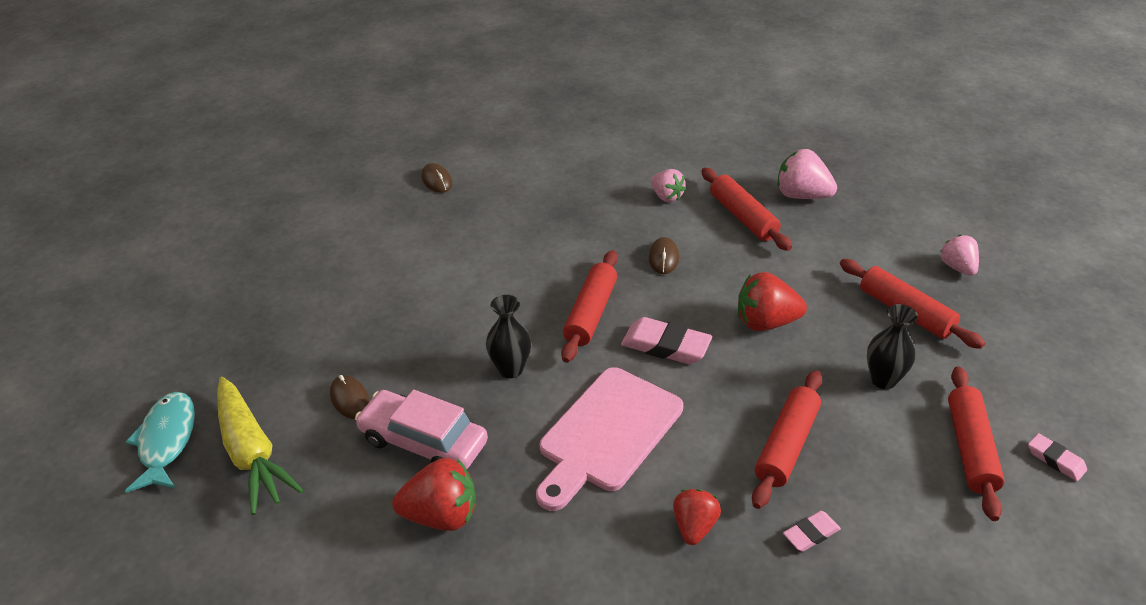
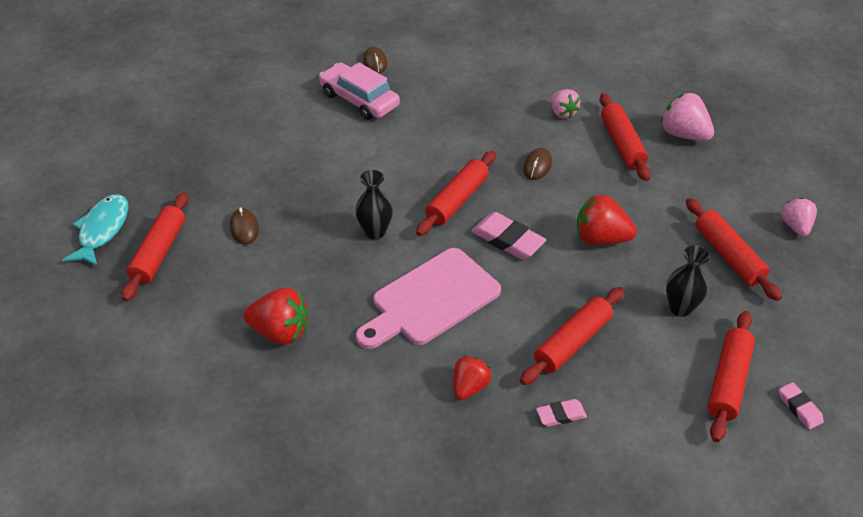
camera: 15 degrees right, 5 degrees up
yellow carrot [217,377,303,515] -> red rolling pin [122,192,189,302]
pink car [355,389,488,470] -> pink car moved to [319,62,400,120]

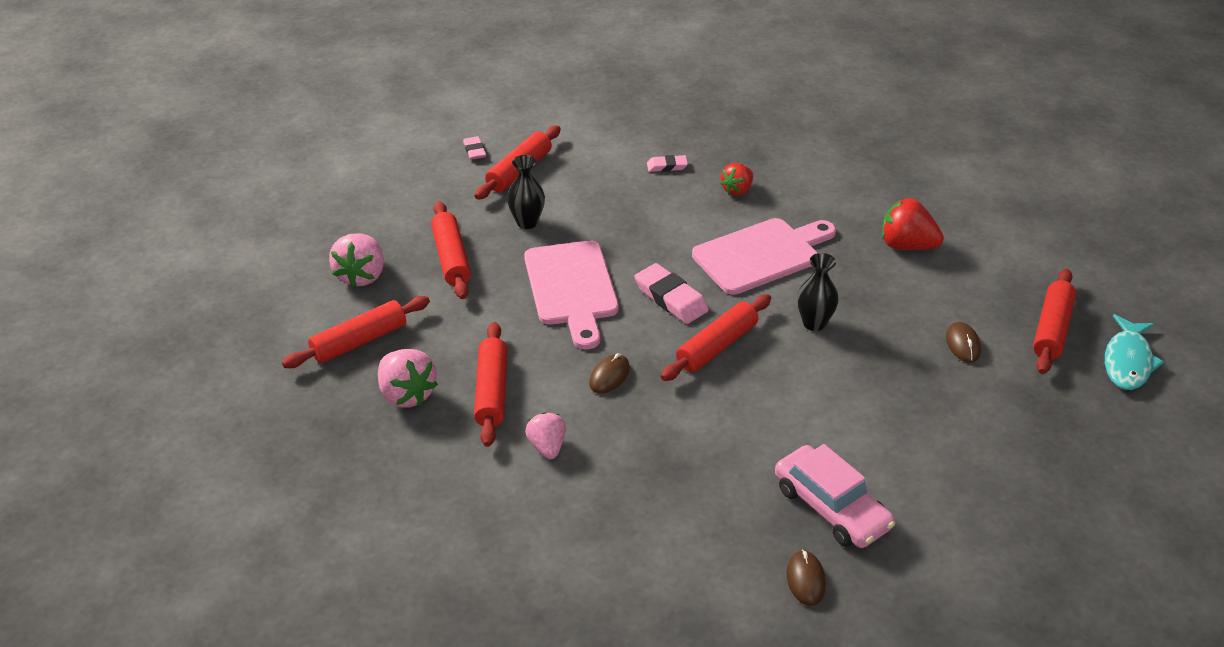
camera: 170 degrees left, 5 degrees down
red rolling pin [520,287,624,385] -> red rolling pin moved to [282,296,430,368]
red strawberry [577,195,637,245] -> pink cutting board [524,241,619,349]
pink strawberry [781,198,817,236] -> pink strawberry [329,233,384,288], size x1.52

